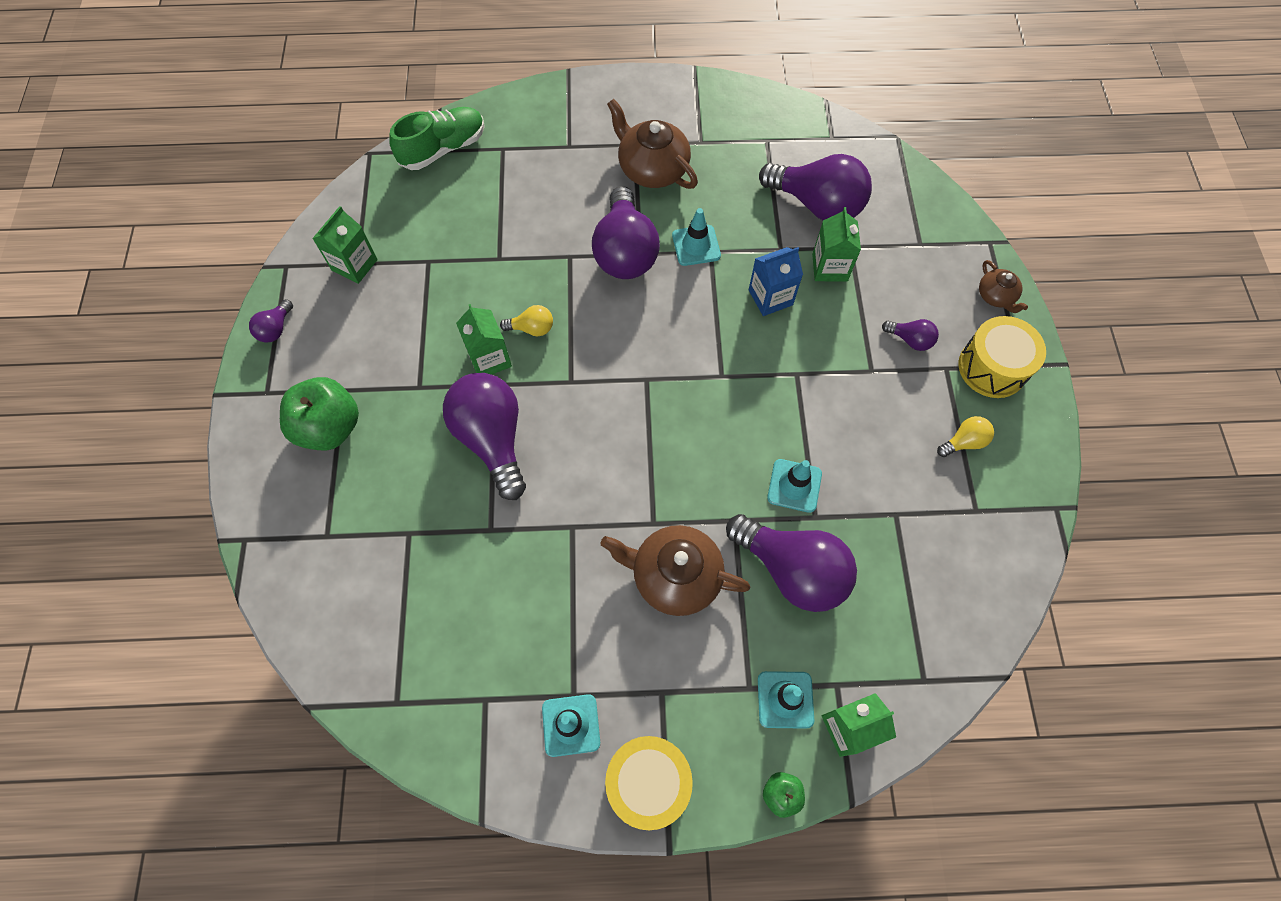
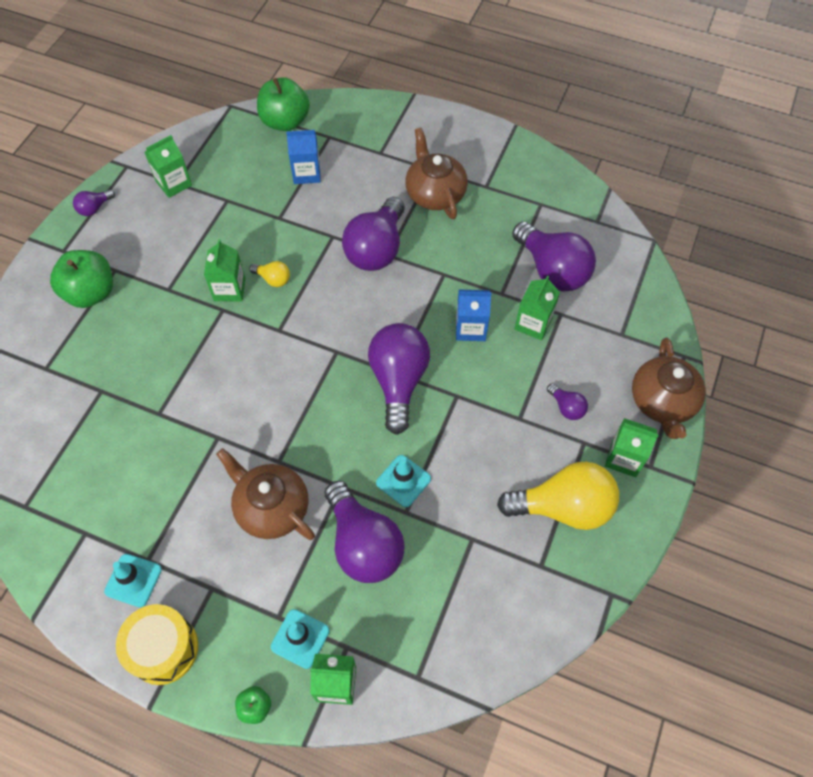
camera: 25 degrees right, 5 degrees down
green shoe [389,107,485,170] -> green apple [257,77,310,131]
purple light bulb [443,373,526,500] -> purple light bulb moved to [368,323,430,435]
turquoise traffic cone [672,208,721,266] -> none
yellow light bulb [937,416,994,457] -> yellow light bulb [497,462,619,530], size x2.23
yellow drum [958,316,1046,398] -> green carton [605,418,659,477]
brown teapot [979,260,1028,313] -> brown teapot [632,337,706,439], size x1.88
none -> blue carton [286,130,321,184]

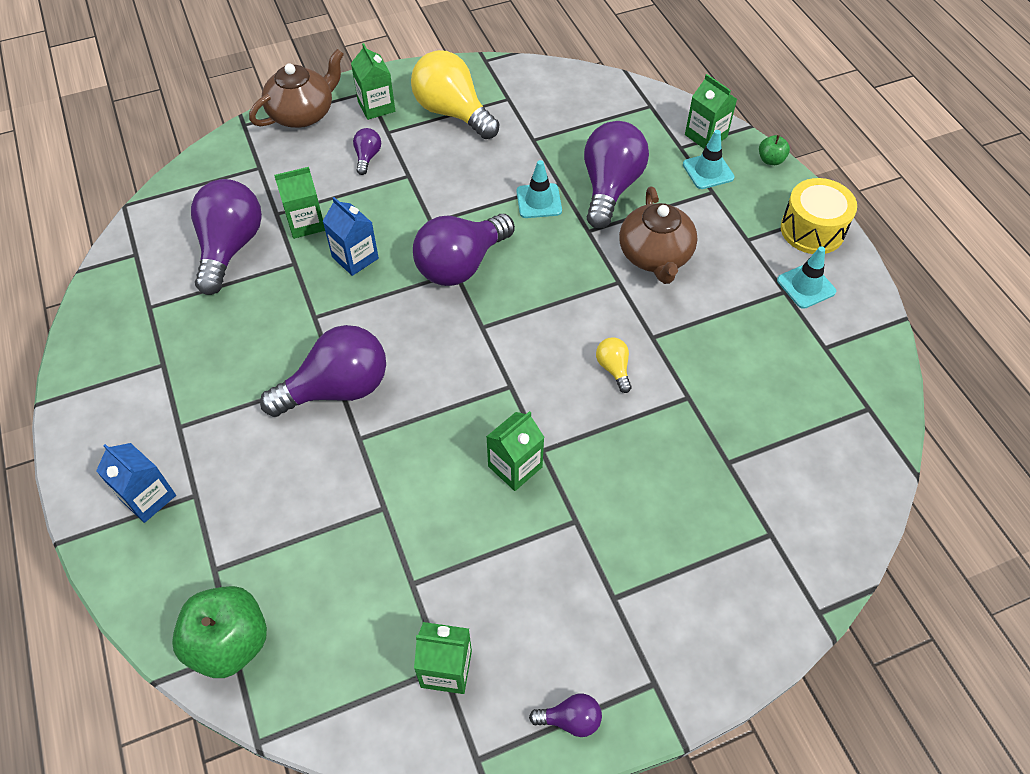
camera: 135 degrees left, 5 degrees down
green apple [50,250,113,308] -> none
yellow light bulb [250,261,290,287] -> yellow light bulb moved to [596,337,632,393]
blue carton [286,130,321,184] -> blue carton moved to [96,443,176,523]
brown teapot [405,128,468,219] -> none

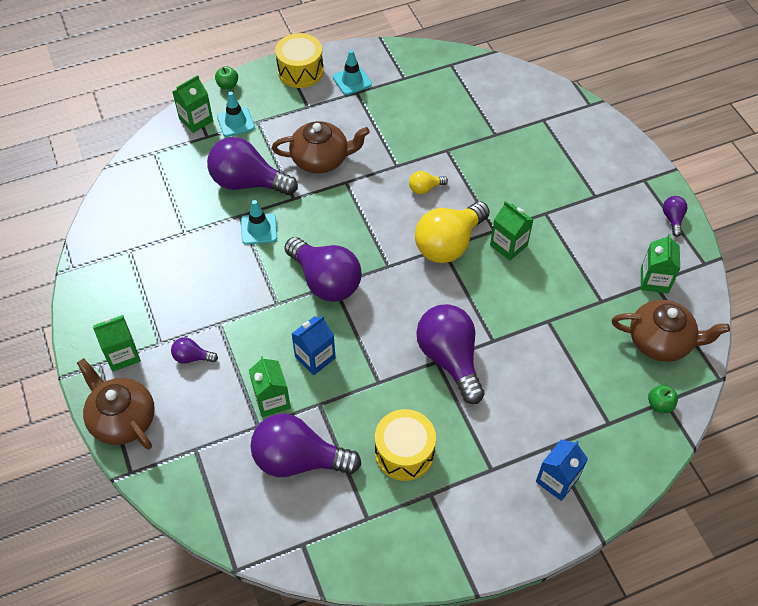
camera: 90 degrees left, 0 degrees up
green apple [172,586,267,678] -> green apple [648,385,678,413], size x0.48
yellow light bulb [411,50,499,139] -> yellow light bulb moved to [415,201,490,263]
none -> yellow drum [375,409,436,481]
none -> brown teapot [612,300,730,362]

